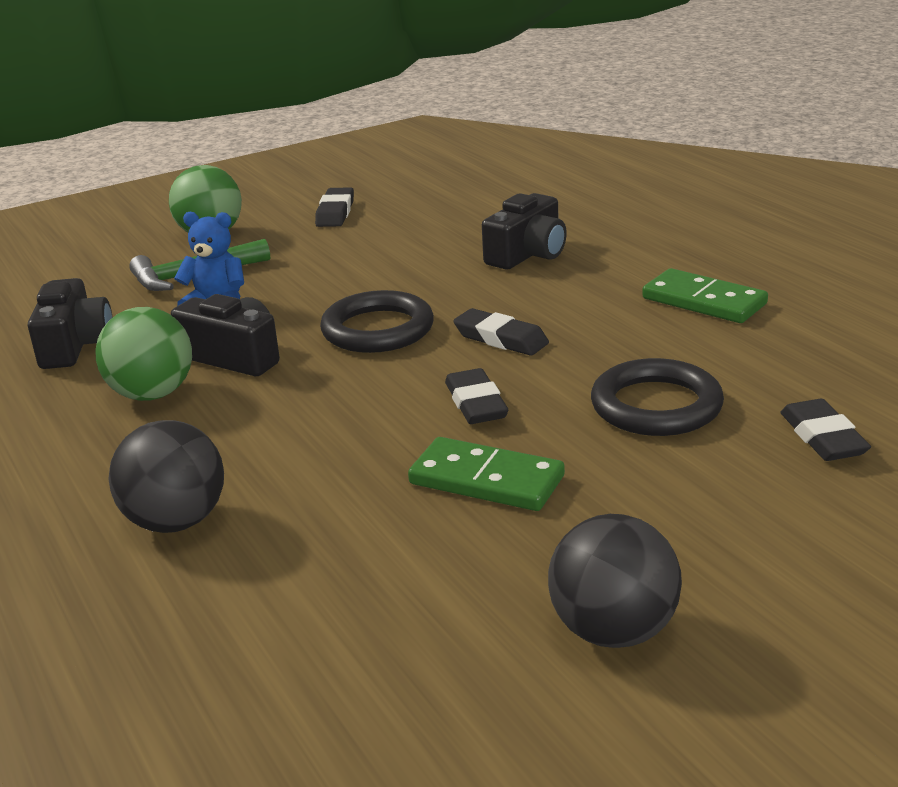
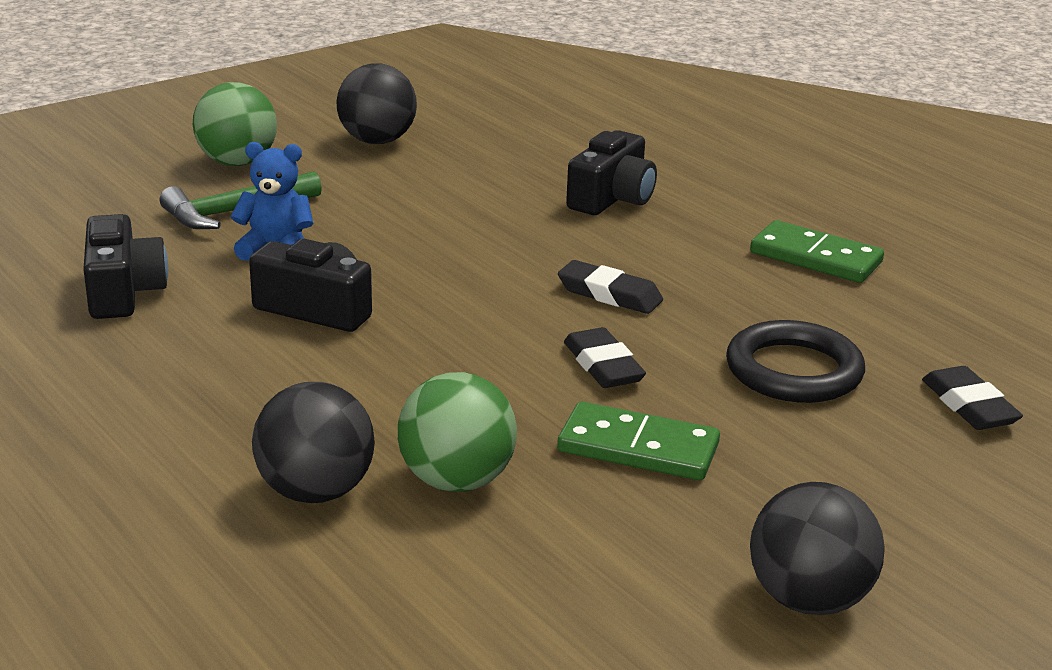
camera: 10 degrees left, 0 degrees up
green ball [95,307,192,401] -> green ball moved to [398,372,517,492]
black eraser [315,187,354,227] -> black ball [336,63,417,144]
black ring [320,290,434,353] -> none

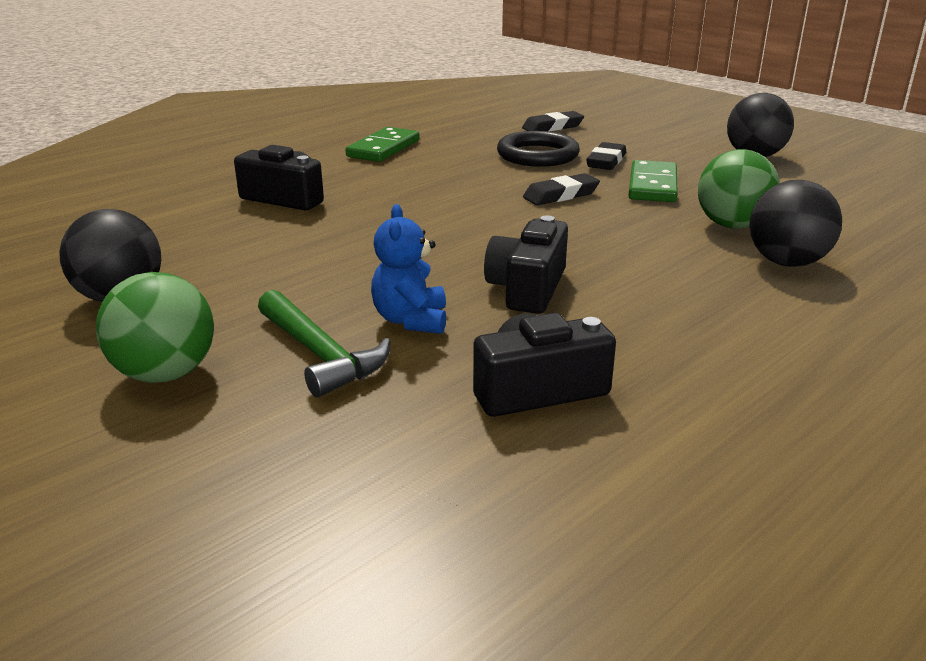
camera: 95 degrees left, 0 degrees up
black eraser [558,260,663,314] -> black eraser moved to [586,142,626,170]

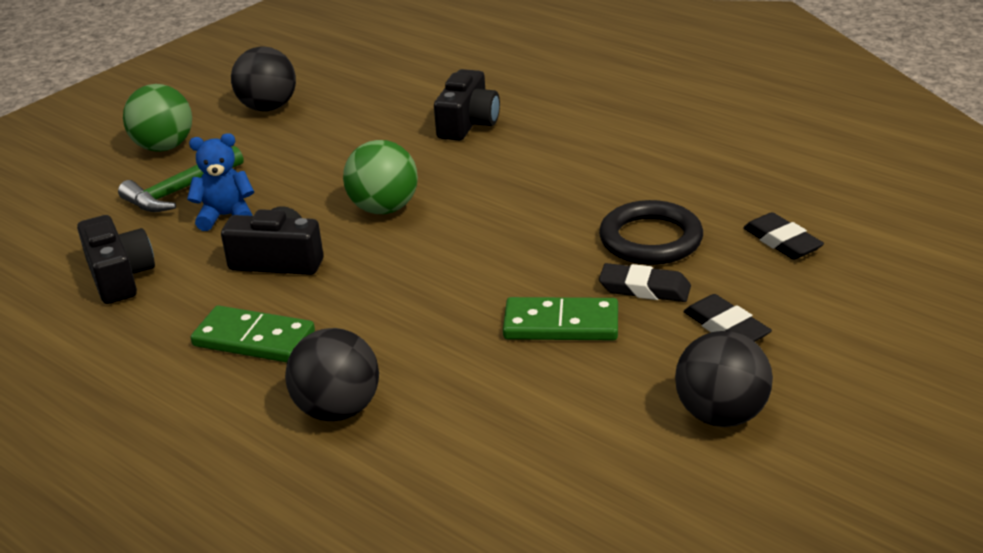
camera: 85 degrees right, 5 degrees up
green domino [345,127,419,162] -> green domino moved to [191,305,315,363]
black eraser [523,173,600,205] -> black eraser moved to [684,294,772,342]
green ball [698,149,780,229] -> green ball moved to [343,140,418,214]

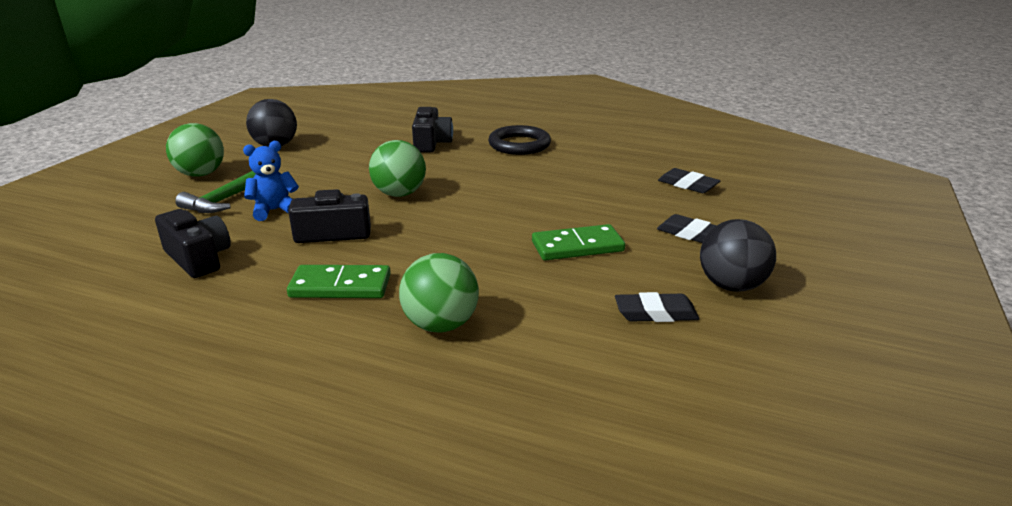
camera: 20 degrees left, 5 degrees down
black ball [285,328,379,421] -> green ball [399,253,479,333]
black ring [599,200,703,265] -> black ring moved to [488,125,551,155]
black eraser [599,263,691,302] -> black eraser moved to [615,292,700,322]

